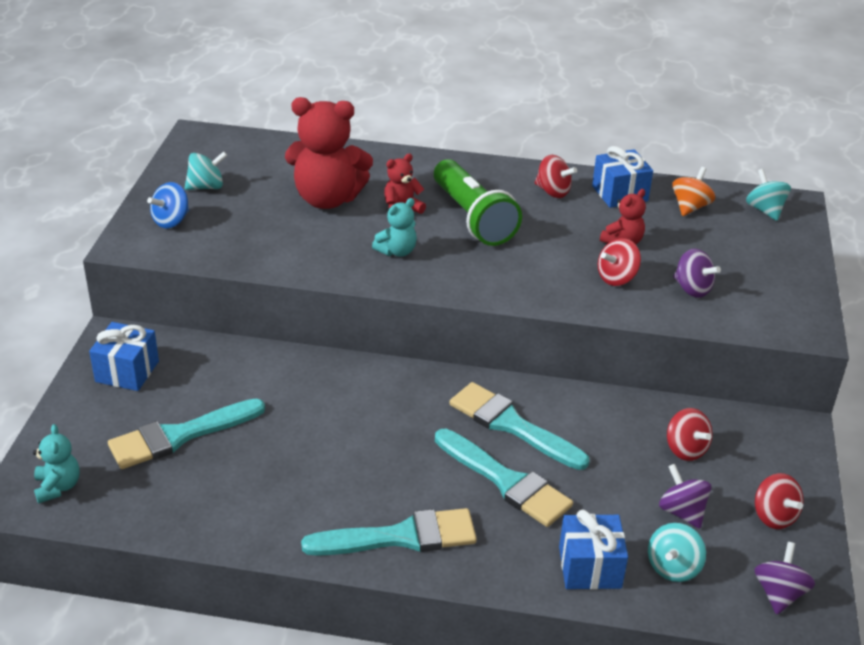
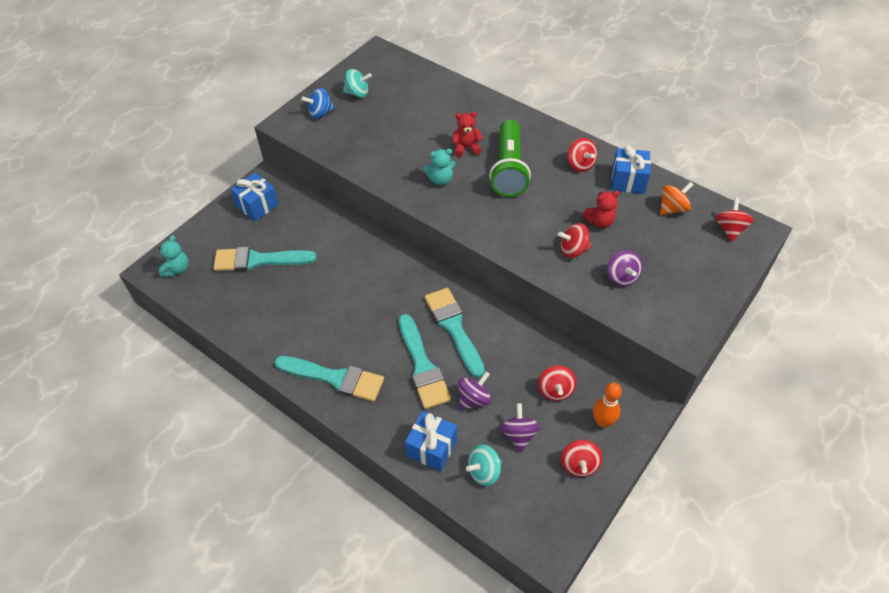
camera: 30 degrees right, 15 degrees up
red teddy bear [285,97,373,209] -> none
turquoise spinning top [746,169,791,221] -> red spinning top [715,198,754,242]
purple spinning top [754,542,815,614] -> purple spinning top moved to [458,372,491,411]
none -> orange bowling pin [593,382,622,428]

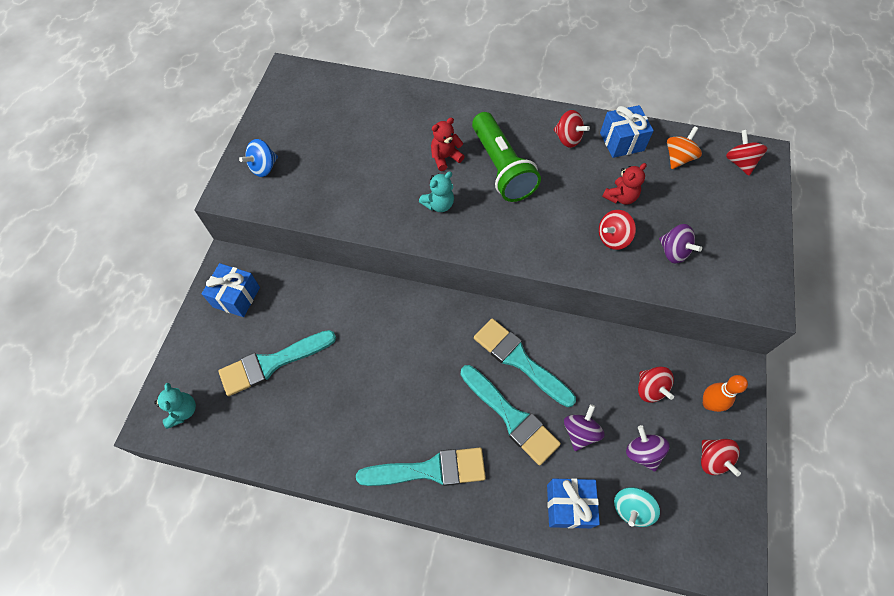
camera: 25 degrees left, 10 degrees up
turquoise spinning top [343,69,372,98] -> none

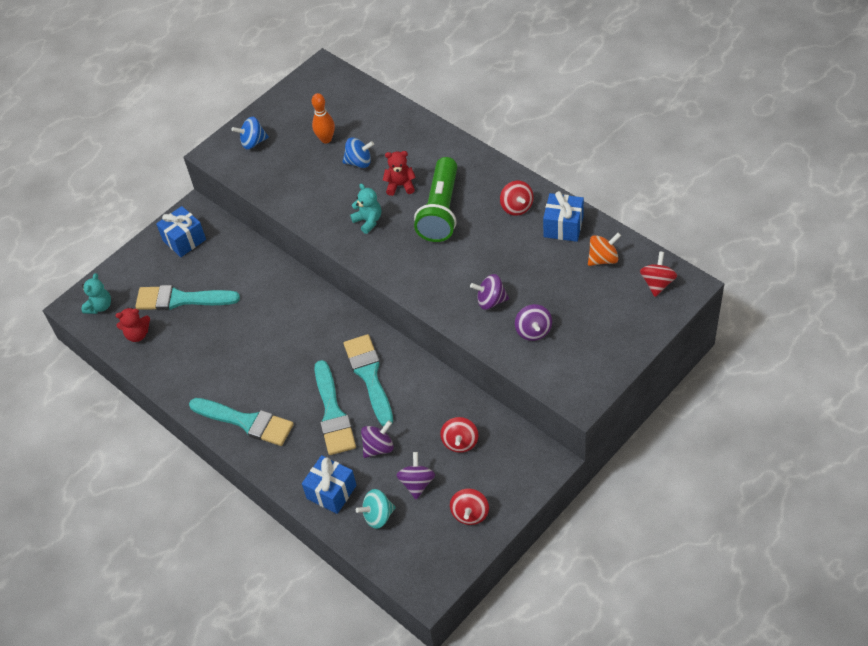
camera: 35 degrees right, 10 degrees down
turquoise teddy bear [419,172,454,212] -> turquoise teddy bear turned 120 degrees counterclockwise [350,184,381,234]
red spinning top [599,210,636,250] -> purple spinning top [470,274,509,310]
red teddy bear [602,163,647,205] -> red teddy bear moved to [115,308,150,342]
orange bowling pin [703,375,748,412] -> orange bowling pin moved to [312,93,335,143]
none -> blue spinning top [343,137,374,168]

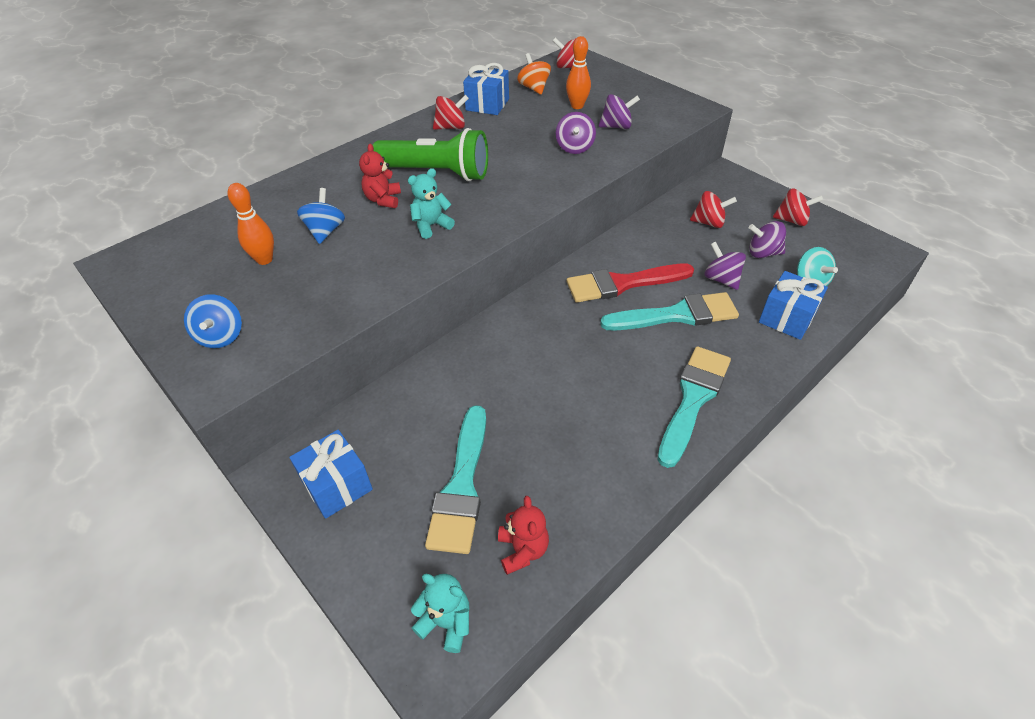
camera: 90 degrees left, 5 degrees down
turquoise brush [344,334,393,426] -> red brush [566,263,694,303]
none -> orange bowling pin [566,36,591,109]

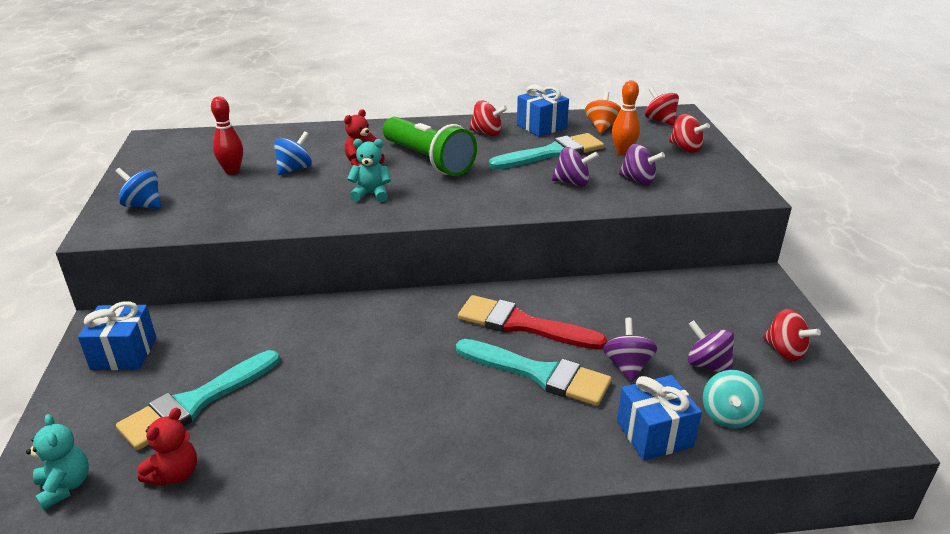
camera: 35 degrees right, 15 degrees down
blue spinning top [184,294,242,348] -> blue spinning top turned 90 degrees clockwise [115,168,161,209]
orange bowling pin [228,183,274,265] -> red bowling pin [211,96,243,175]
purple spinning top [556,112,596,154] -> purple spinning top turned 120 degrees counterclockwise [551,147,599,186]
turquoise brush [657,346,731,468] -> turquoise brush moved to [489,133,604,169]
red spinning top [690,191,737,228] -> red spinning top moved to [669,114,710,153]

